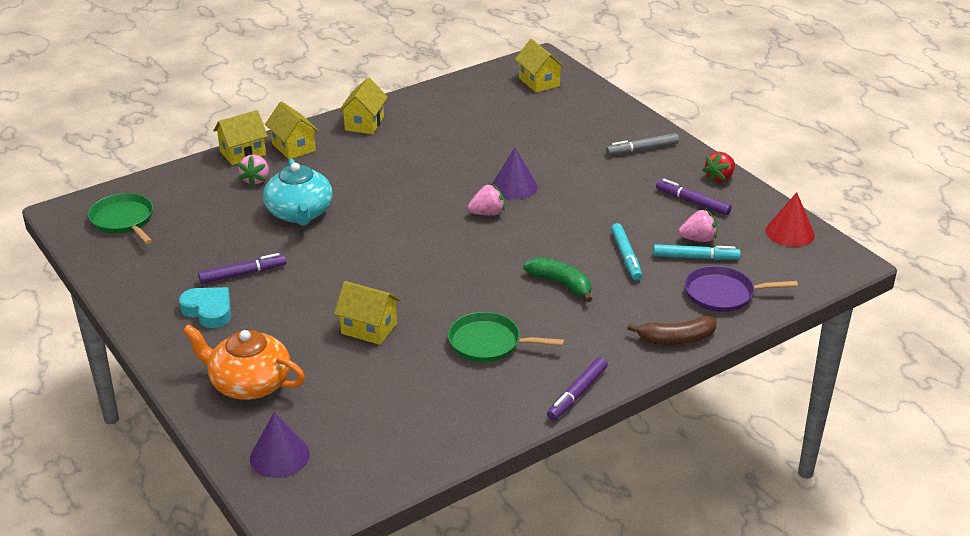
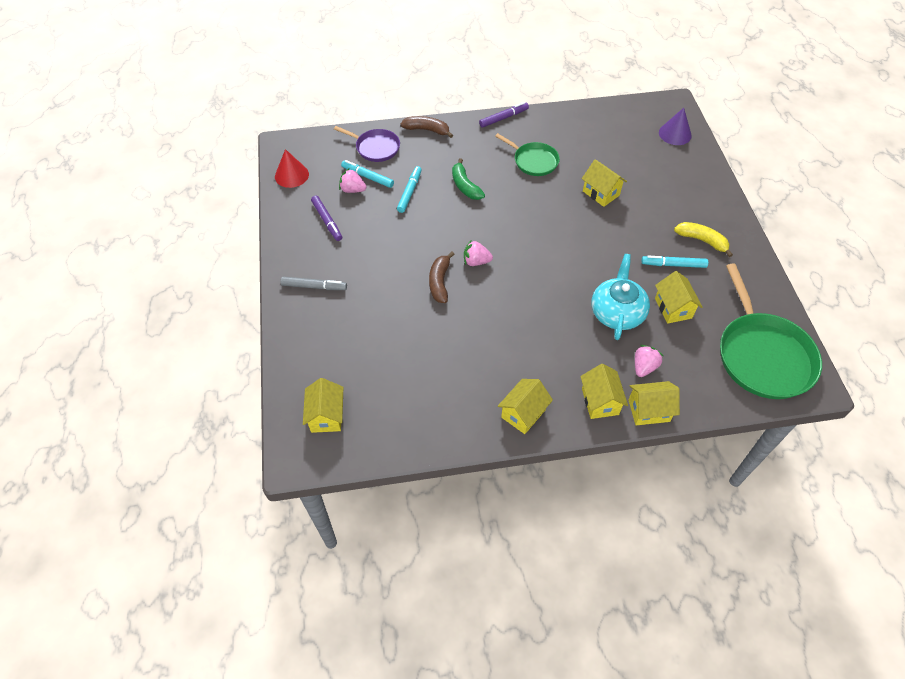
camera: 155 degrees left, 20 degrees up
green pan [88,193,153,244] -> green pan [720,263,822,399], size x1.80
turquoise heart [179,287,231,328] -> yellow banana [674,222,733,257]
orange teapot [183,324,305,400] -> none
purple marker [198,253,286,284] -> turquoise marker [641,256,708,268]
purple cone [492,147,537,199] -> brown banana [429,252,455,303]
red strawberry [702,152,735,183] -> none
none -> yellow house [655,271,703,324]

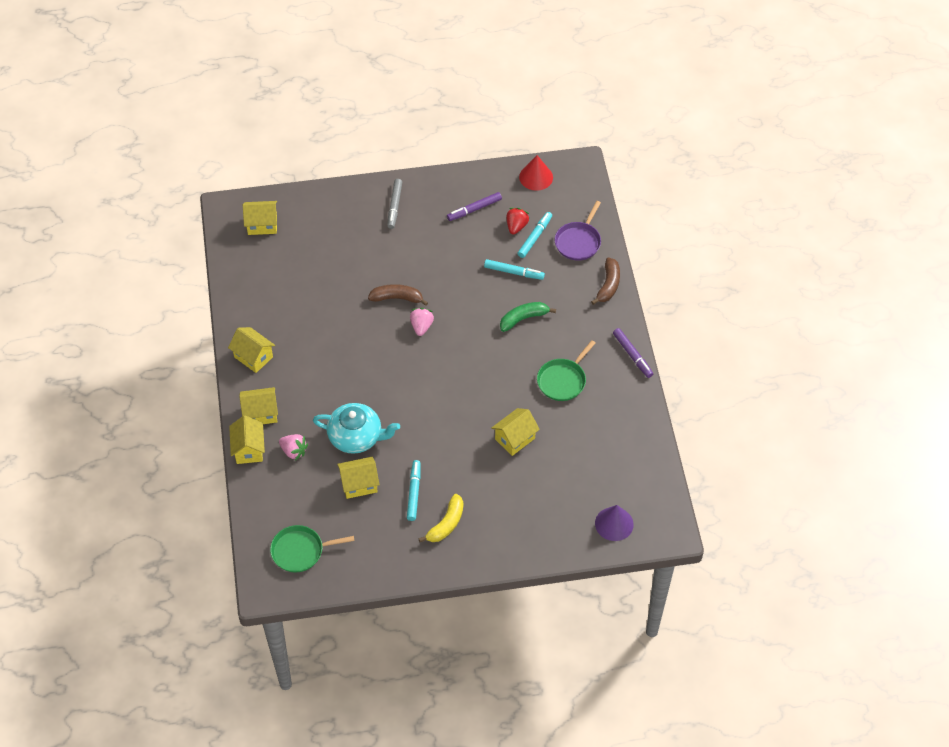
camera: 90 degrees right, 0 degrees up
pink strawberry [339,169,367,193] -> red strawberry [506,208,530,234]
green pan [720,263,822,399] -> green pan [270,525,355,573], size x0.56

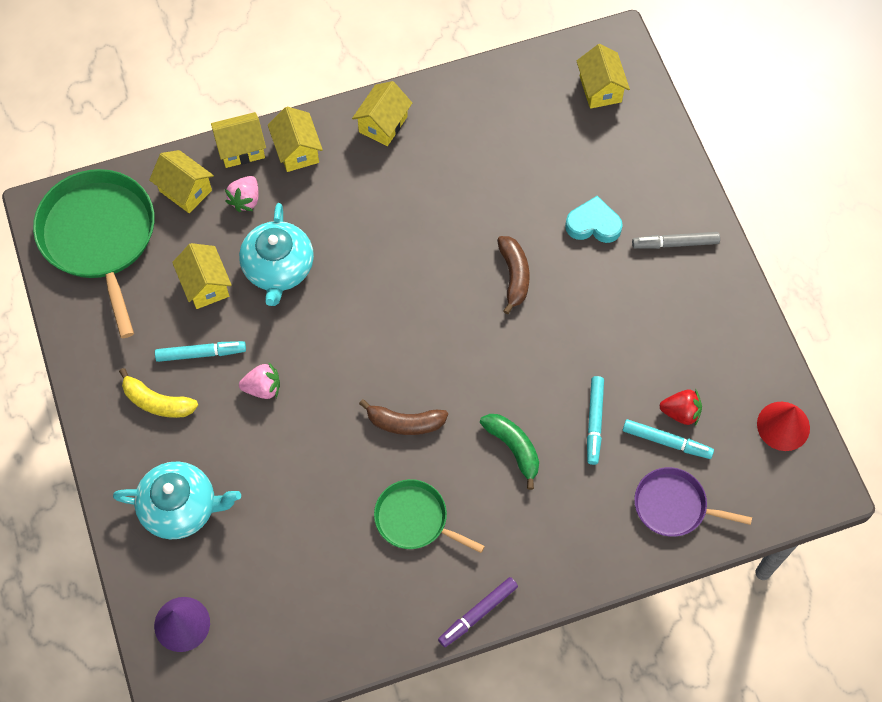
camera: 80 degrees right, 10 degrees up
green pan [270,525,355,573] -> green pan [33,169,155,338], size x1.80
pink strawberry [410,308,434,336] -> pink strawberry moved to [239,363,280,399]
purple marker [447,192,502,221] -> none
yellow house [491,408,540,456] -> yellow house moved to [149,150,214,213]
brown banana [591,258,620,305] -> brown banana moved to [359,399,448,435]
none -> turquoise teapot [113,461,241,540]
none -> turquoise heart [565,196,623,243]

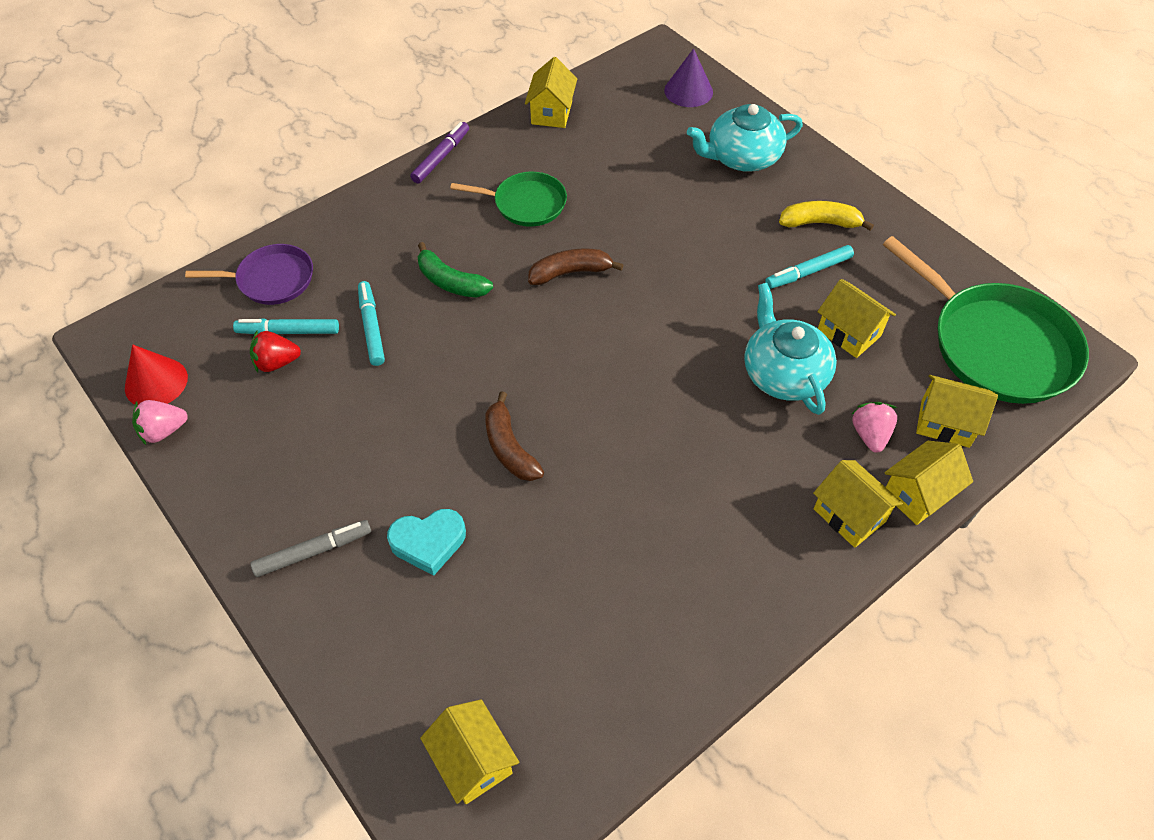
camera: 160 degrees right, 10 degrees down
pink strawberry [239,363,280,399] -> pink strawberry moved to [132,400,188,445]
yellow house [352,81,412,146] -> yellow house moved to [525,57,577,128]

